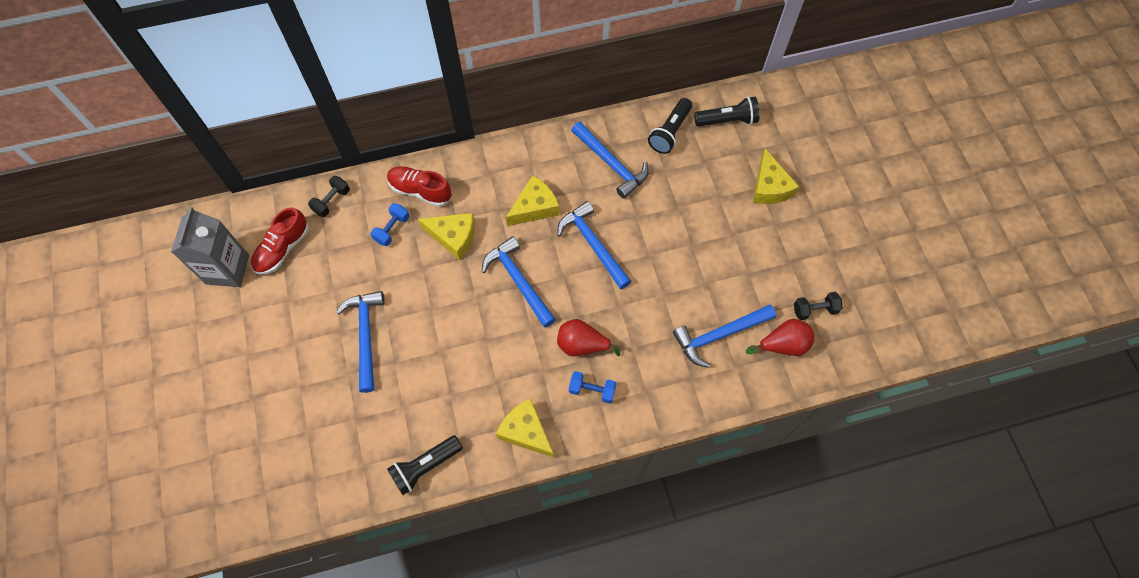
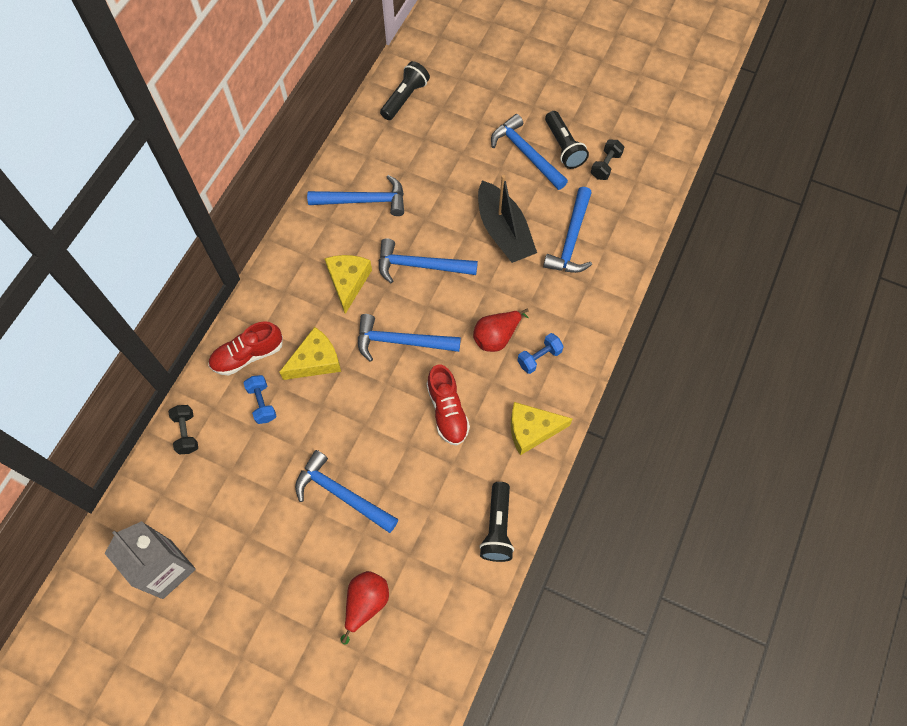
camera: 50 degrees left, 0 degrees up
red shoe [251,207,309,275] -> red shoe moved to [426,364,470,446]
black flashlight [648,98,692,154] -> black flashlight moved to [545,111,589,169]
red pear [746,319,815,356] -> red pear moved to [341,571,389,645]
yellow cheese [752,149,799,204] -> none
none -> black boat [478,175,537,263]
none -> blue hammer [491,114,568,190]

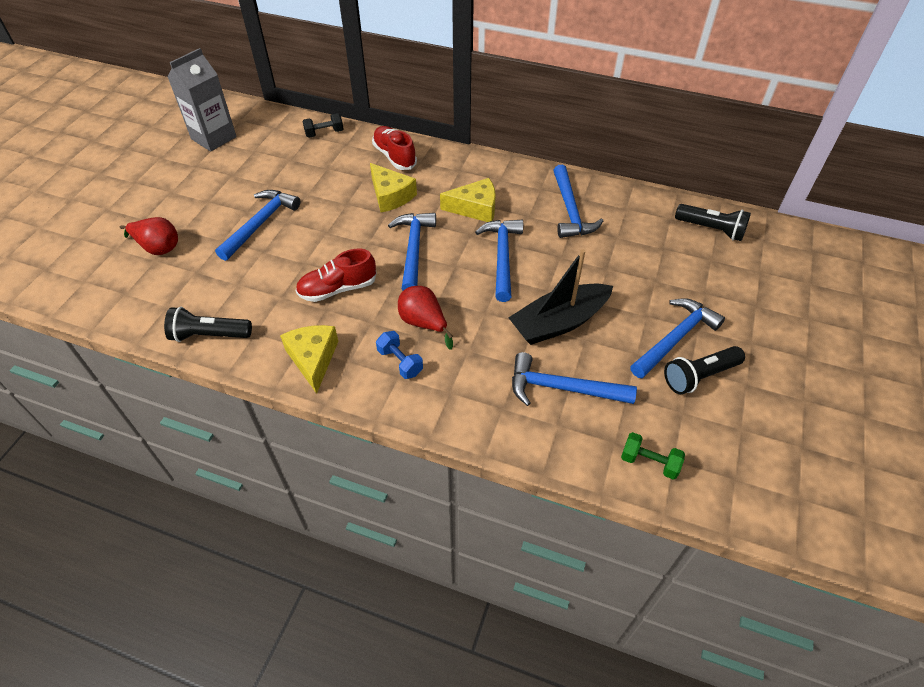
camera: 85 degrees right, 15 degrees down
blue dumbbell [243,375,277,424] -> none
black dumbbell [591,140,624,180] -> none
none -> green dumbbell [621,432,685,480]

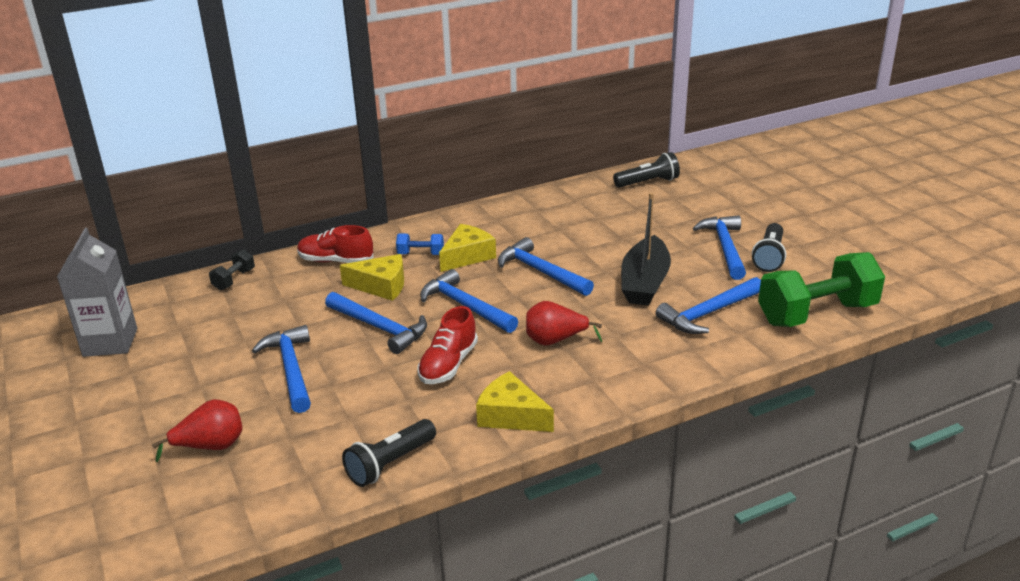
camera: 45 degrees left, 20 degrees down
blue dumbbell [376,331,423,379] -> blue dumbbell moved to [396,234,444,255]
blue hammer [553,165,603,238] -> blue hammer moved to [325,292,427,354]
green dumbbell [621,432,685,480] -> green dumbbell [758,252,885,327], size x2.25

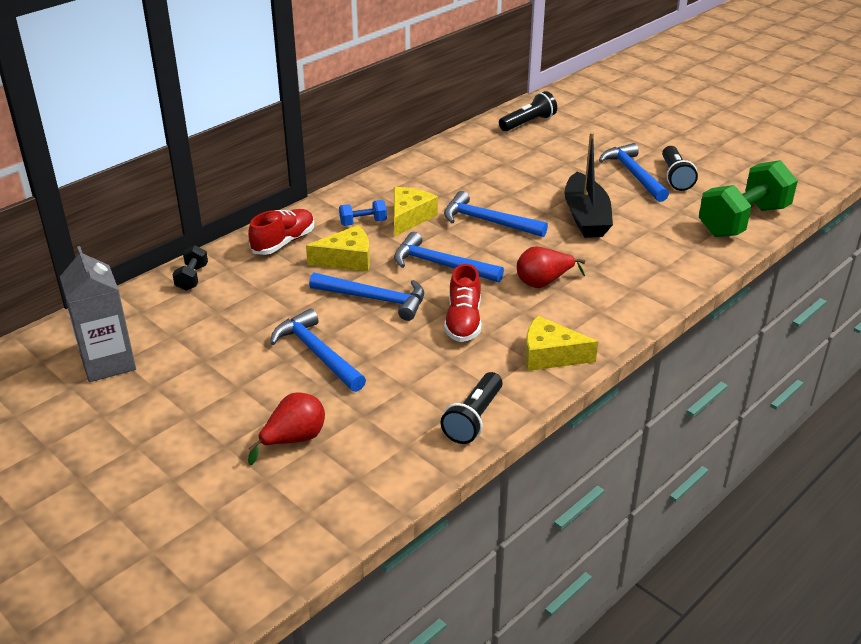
camera: 20 degrees left, 5 degrees up
red shoe [297,225,374,263] -> red shoe turned 135 degrees clockwise [248,209,314,255]
blue hammer [656,277,761,334] -> none

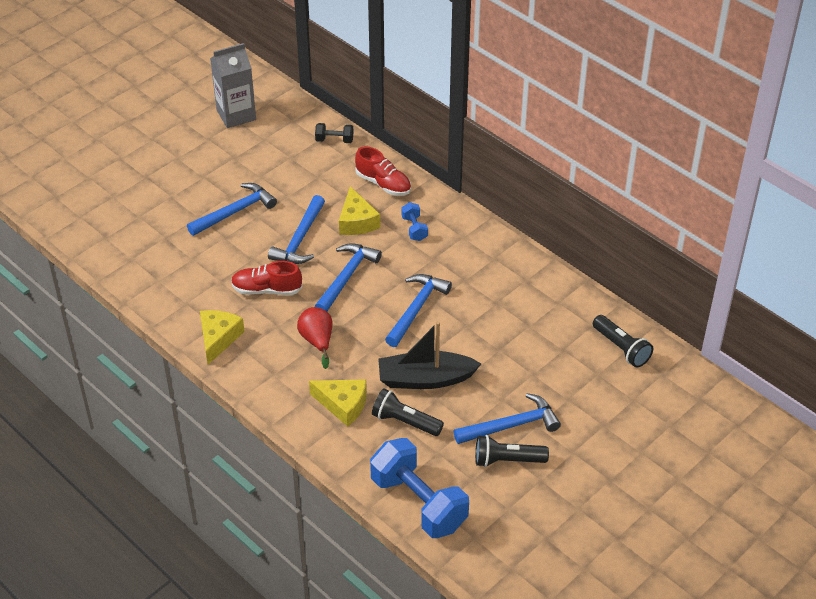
camera: 90 degrees right, 10 degrees up
red pear [248,392,325,465] -> none
yellow cheese [394,187,438,237] -> yellow cheese moved to [309,379,367,427]
black flashlight [440,372,502,444] -> black flashlight moved to [372,388,444,436]
green dumbbell [699,160,798,237] -> blue dumbbell [370,438,469,538]

